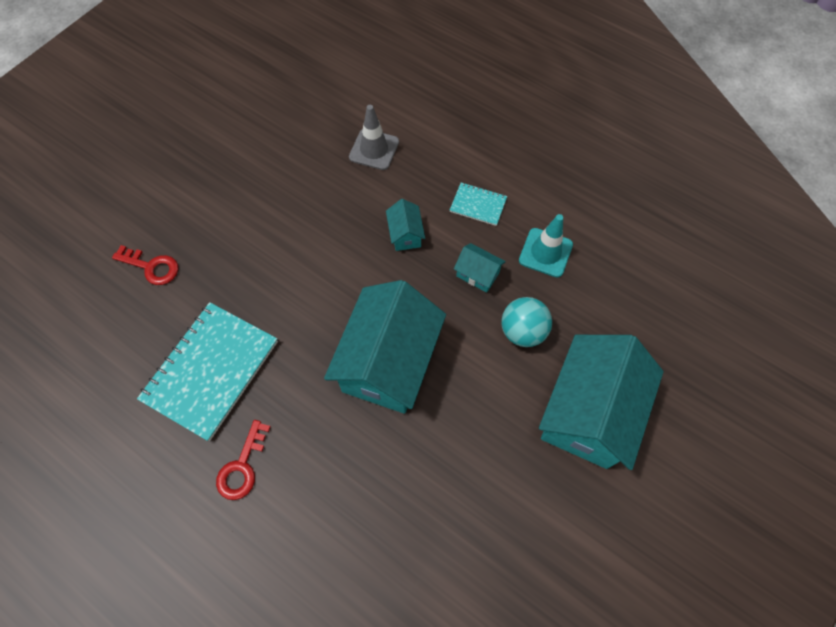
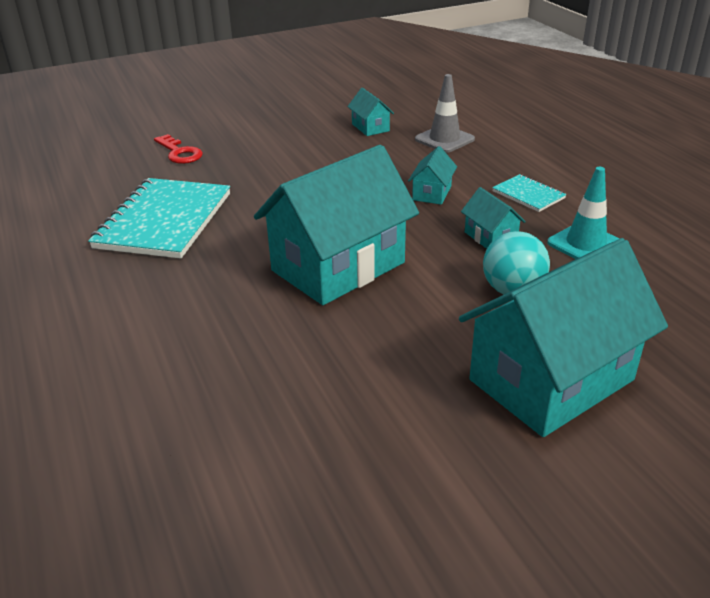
camera: 30 degrees right, 30 degrees down
turquoise notebook [137,302,278,441] -> turquoise notebook turned 45 degrees counterclockwise [88,178,230,259]
red key [216,420,271,500] -> none
none -> turquoise house [347,88,394,136]

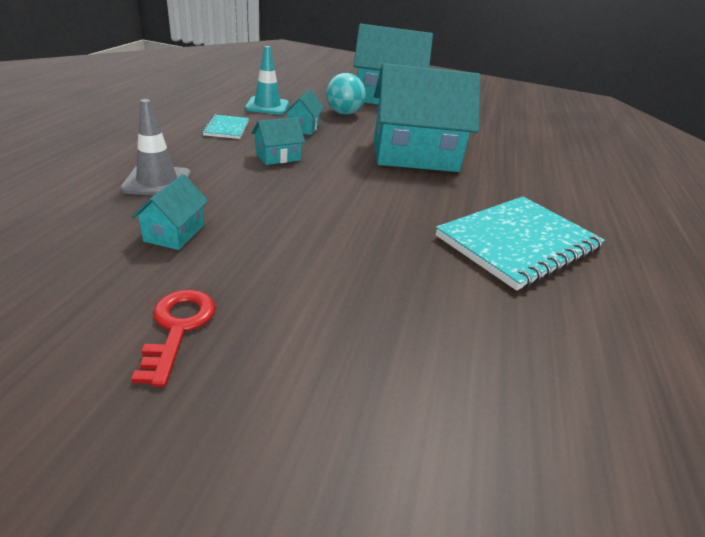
camera: 145 degrees left, 0 degrees up
red key [154,134,203,164] -> red key moved to [131,290,216,387]

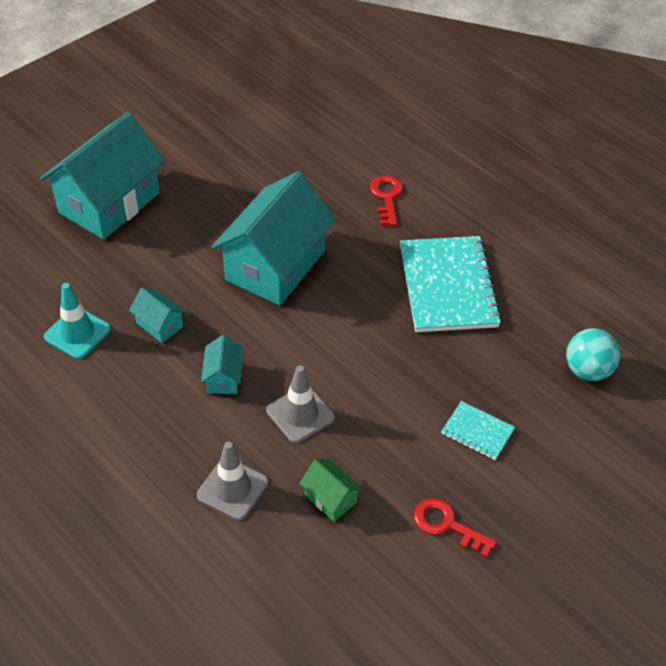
camera: 55 degrees left, 15 degrees up
turquoise house [131,174,208,250] -> green house [299,459,363,522]
turquoise notebook [202,115,249,139] -> turquoise notebook moved to [441,401,515,460]
turquoise ball [326,73,366,115] -> turquoise ball moved to [566,328,620,381]
none -> grey traffic cone [266,365,335,443]
none -> red key [370,175,403,226]

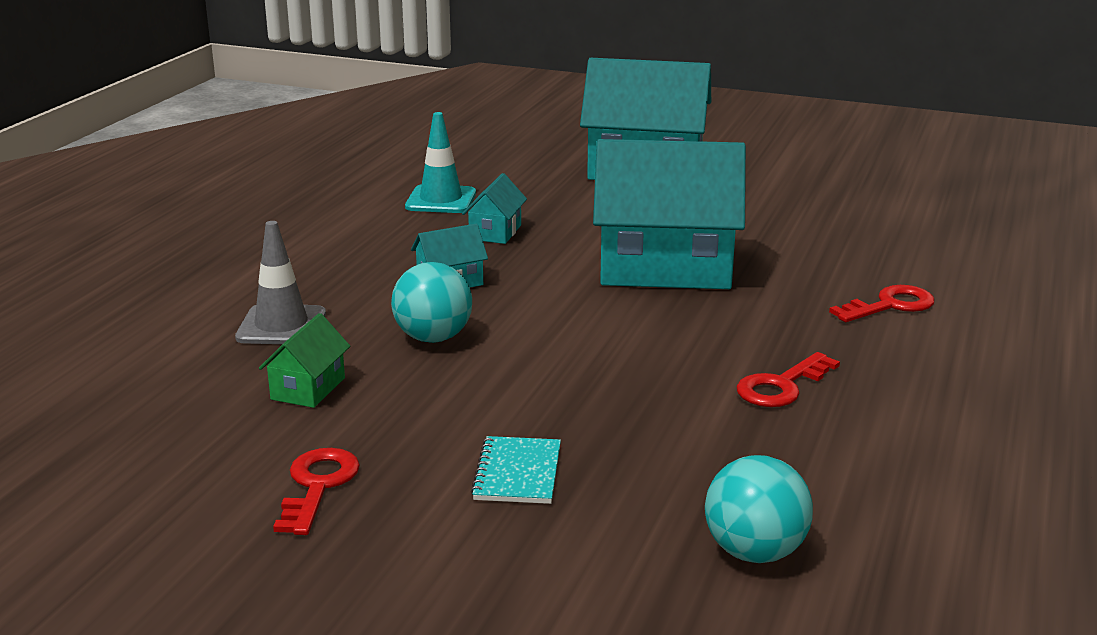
camera: 65 degrees right, 25 degrees down
grey traffic cone [266,365,335,443] -> turquoise ball [391,262,472,343]
turquoise notebook [400,236,502,332] -> red key [736,352,840,407]

